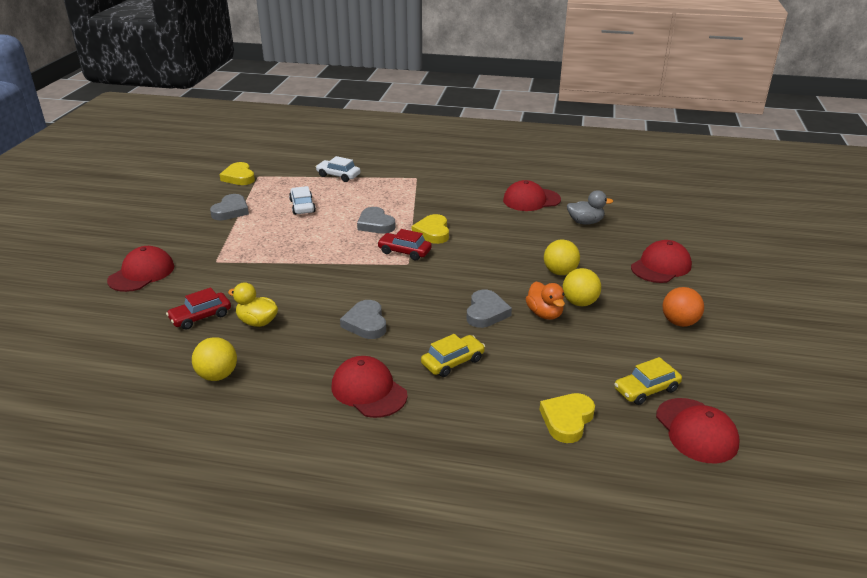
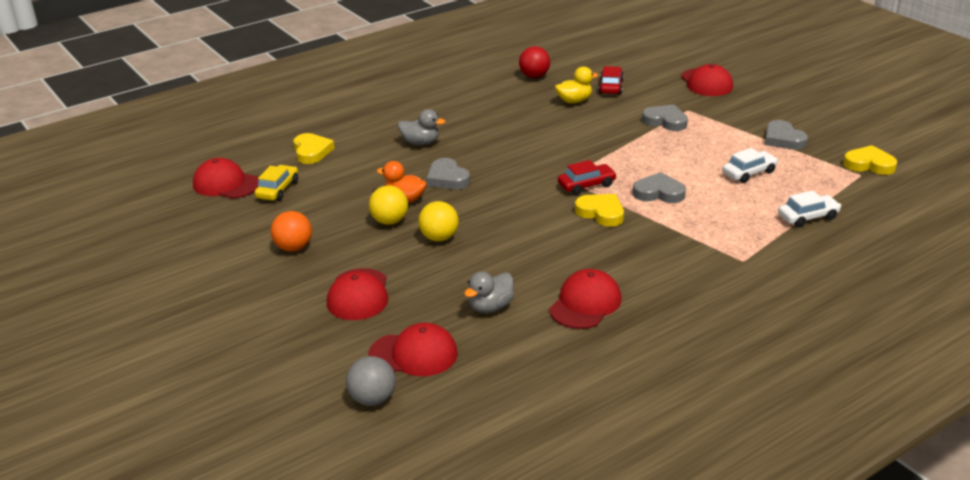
camera: 135 degrees right, 0 degrees up
yellow ball [192,337,237,381] -> red ball [519,46,550,78]
white car [289,186,316,215] -> white car turned 60 degrees counterclockwise [722,148,778,183]
red cap [331,356,408,418] -> red cap moved to [368,323,458,376]
grey heart [340,300,386,339] -> grey heart moved to [642,105,688,131]
yellow car [421,334,485,377] -> grey duck [398,109,445,145]
none -> grey ball [346,356,396,406]

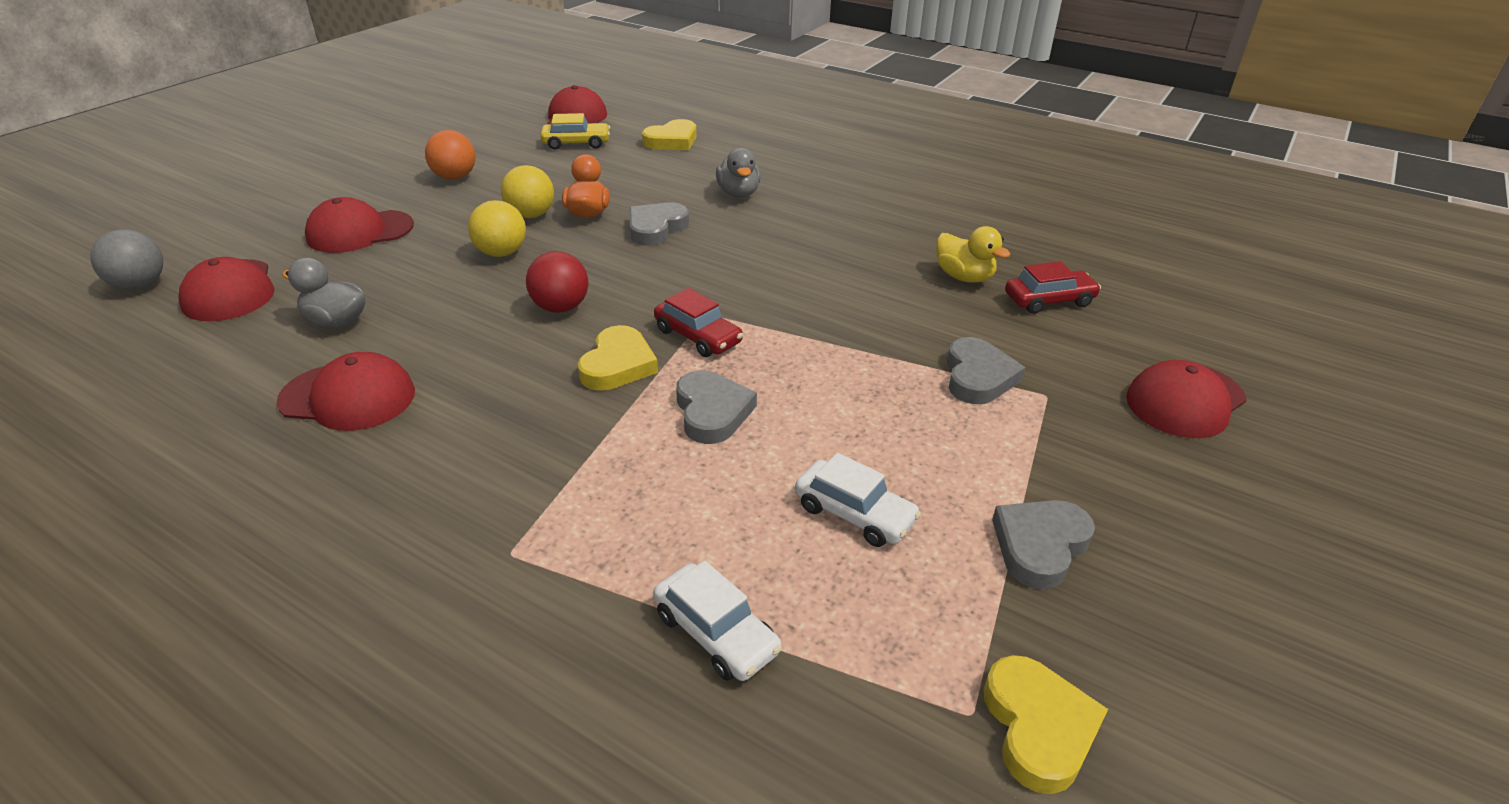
camera: 65 degrees right, 5 degrees up
red ball [519,46,550,78] -> red ball moved to [526,251,588,313]

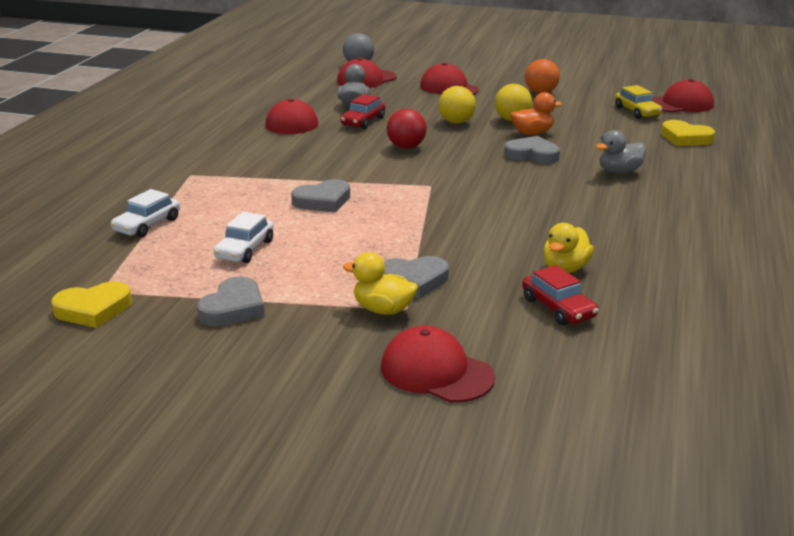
camera: 75 degrees right, 10 degrees down
yellow heart [578,325,658,391] -> none
red car [654,288,743,357] -> red car moved to [340,94,385,129]
grey heart [992,500,1095,589] -> grey heart turned 90 degrees clockwise [197,276,265,326]
none -> yellow duck [343,252,418,315]

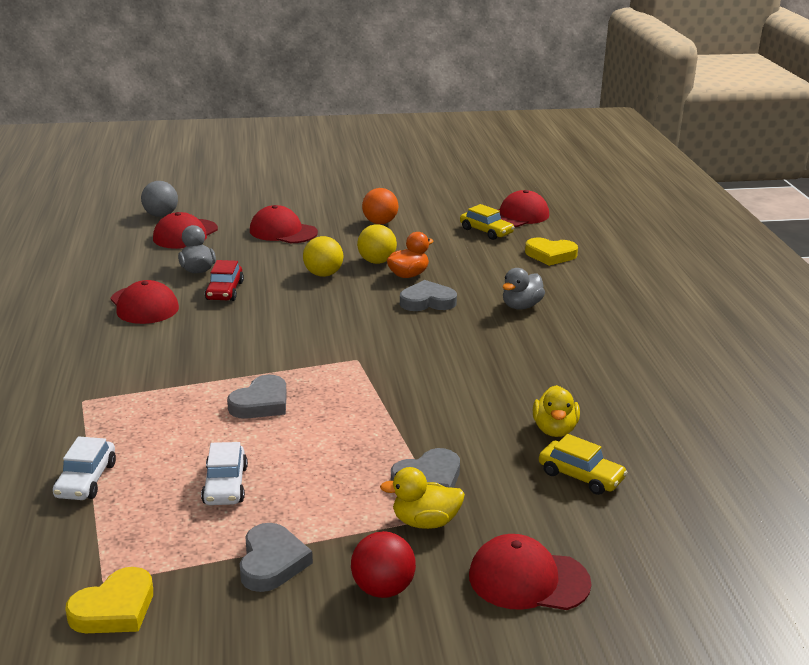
camera: 25 degrees left, 0 degrees up
red ball [387,109,427,149] -> red ball moved to [351,531,416,598]
red car [522,265,599,325] -> yellow car [539,434,628,495]

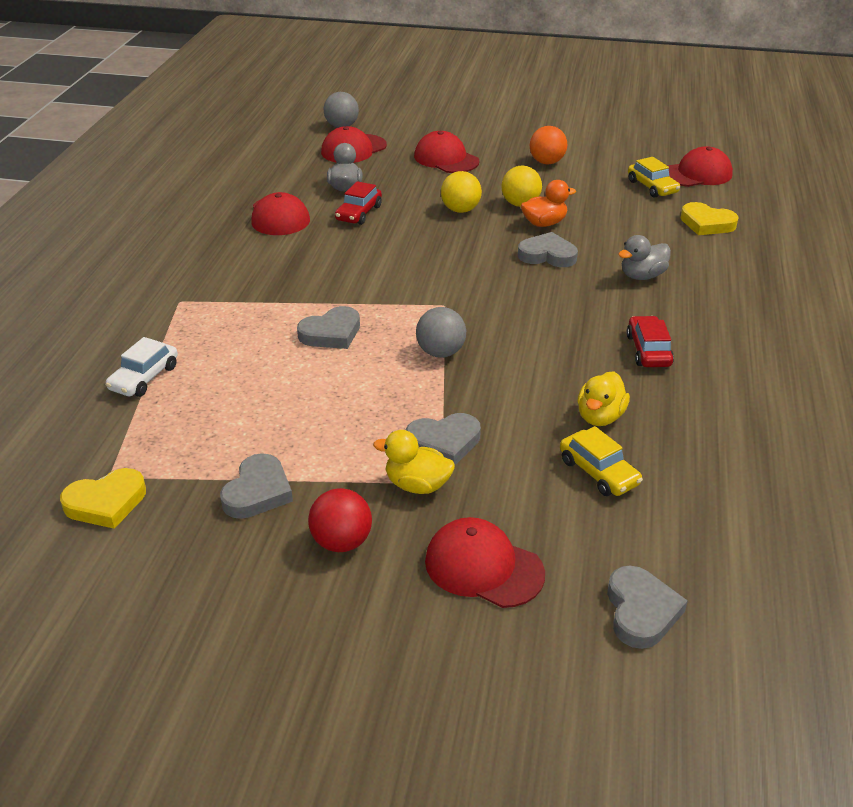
camera: 20 degrees right, 10 degrees up
white car [201,442,248,505] -> none
none -> grey ball [416,307,466,358]
none -> grey heart [607,566,688,649]
none -> red car [626,316,674,367]

